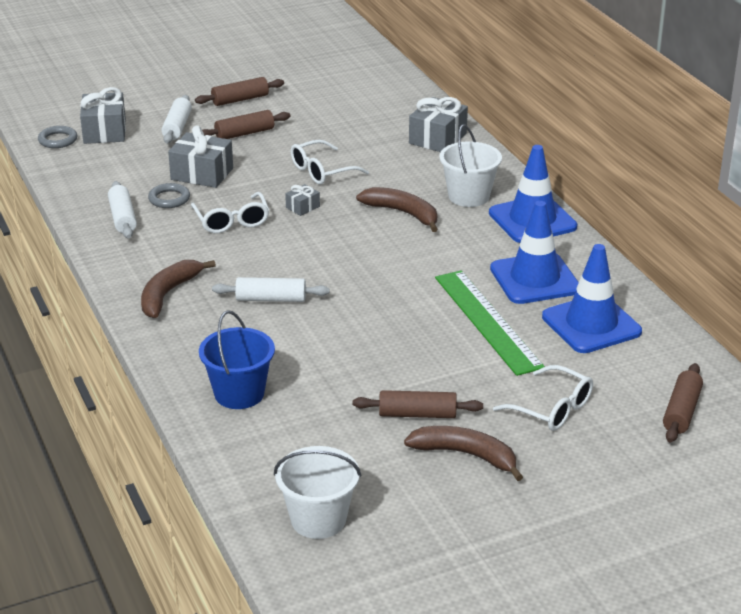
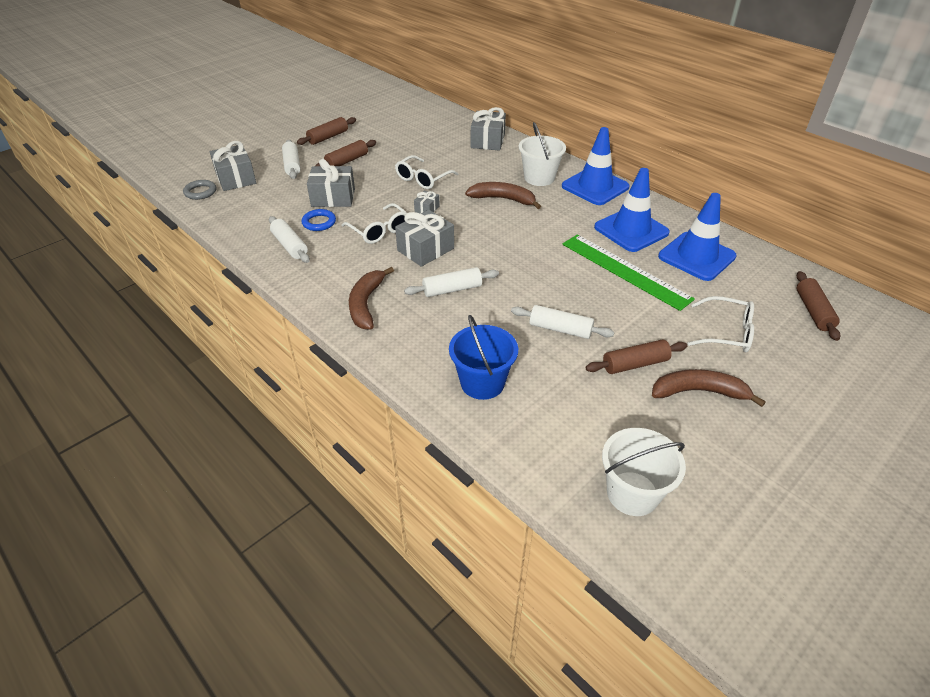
camera: 20 degrees left, 10 degrees up
grey ring [148,183,190,208] -> blue ring [301,209,336,231]
none -> grey gift [395,210,454,267]
none -> white rolling pin [511,305,614,339]

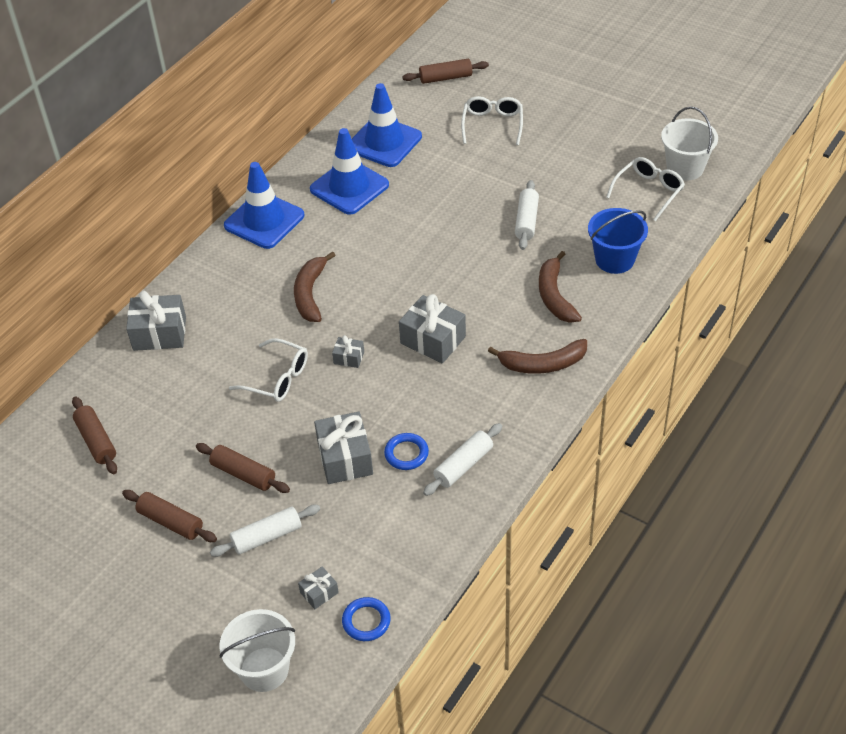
camera: 100 degrees left, 5 degrees up
grey ring [183,180,216,200] -> blue ring [342,597,391,641]
grey gift [210,141,256,191] -> grey gift [298,567,339,609], size x0.51
white glasses [341,203,407,244] -> white glasses moved to [606,157,685,221]
white rolling pin [404,267,499,297] -> none
white bucket [519,122,566,186] -> white bucket moved to [219,609,295,692]
green ruler [562,235,695,311] -> none
brown rolling pin [586,339,687,374] -> brown rolling pin moved to [72,396,117,474]
brown banana [652,369,766,407] -> brown banana moved to [539,251,582,323]

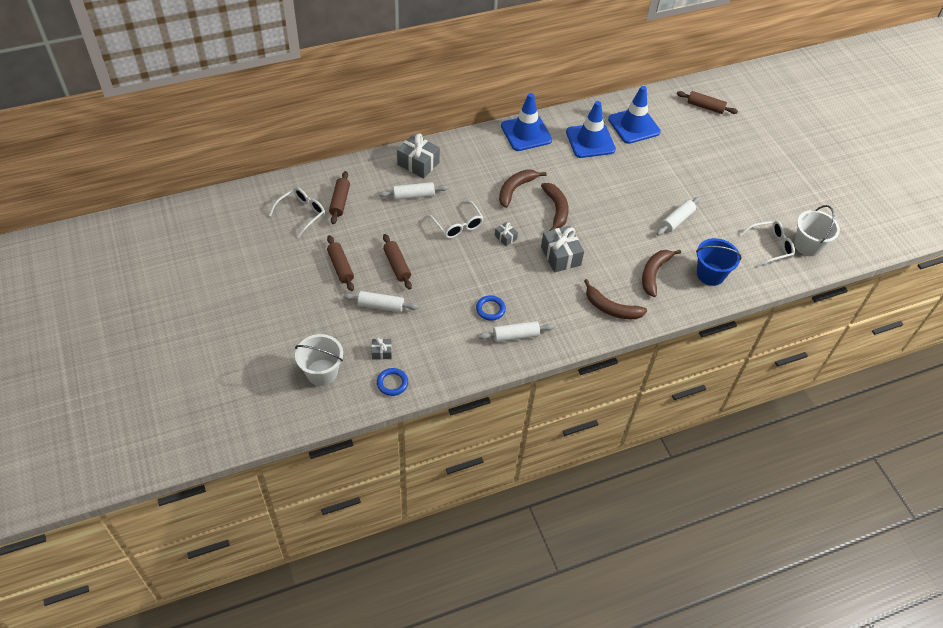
camera: 30 degrees right, 5 degrees up
grey gift [314,412,373,484] -> none
white glasses [461,96,523,145] -> white glasses moved to [269,187,325,238]
none -> white rolling pin [379,182,448,200]
none -> brown banana [541,183,569,231]

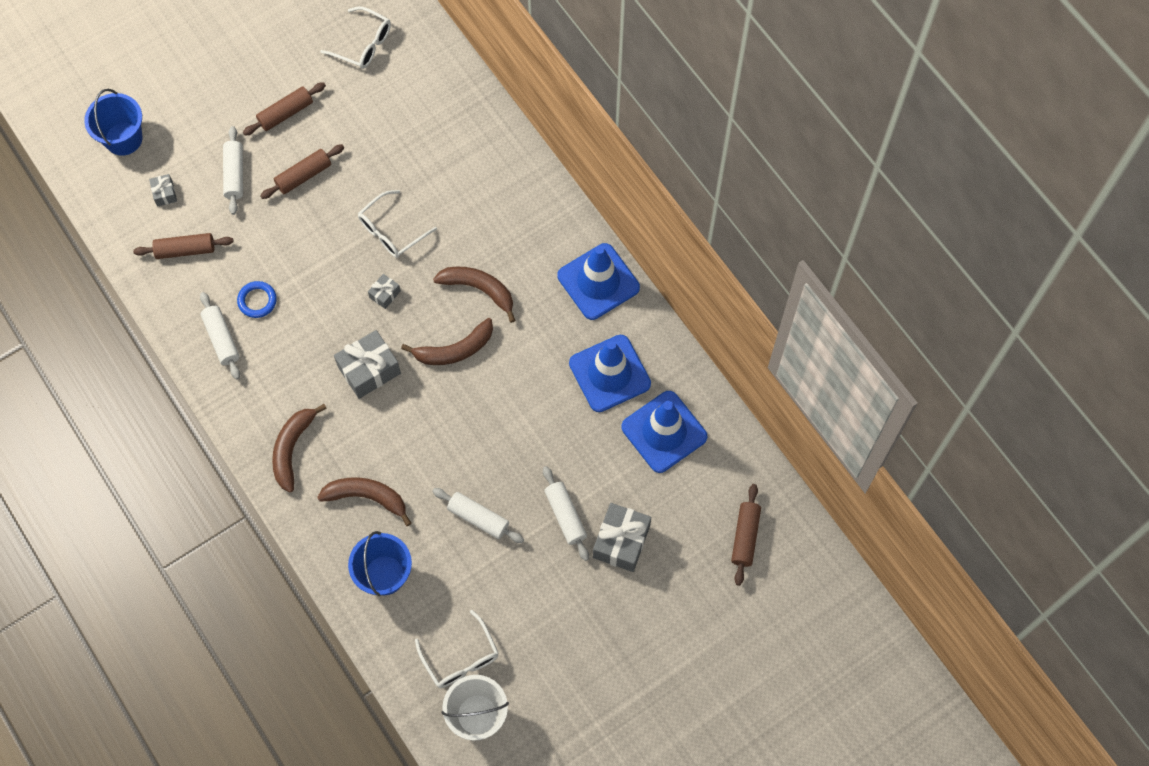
camera: 80 degrees right, 15 degrees up
white bucket [295,334,343,386] -> blue bucket [84,89,142,156]
brown rolling pin [329,171,350,224] -> brown rolling pin moved to [133,233,234,259]
blue ring [377,368,408,396] -> none
white rolling pin [379,182,448,200] -> white rolling pin moved to [543,466,589,561]
grey gift [397,133,440,178] -> grey gift moved to [593,503,651,572]

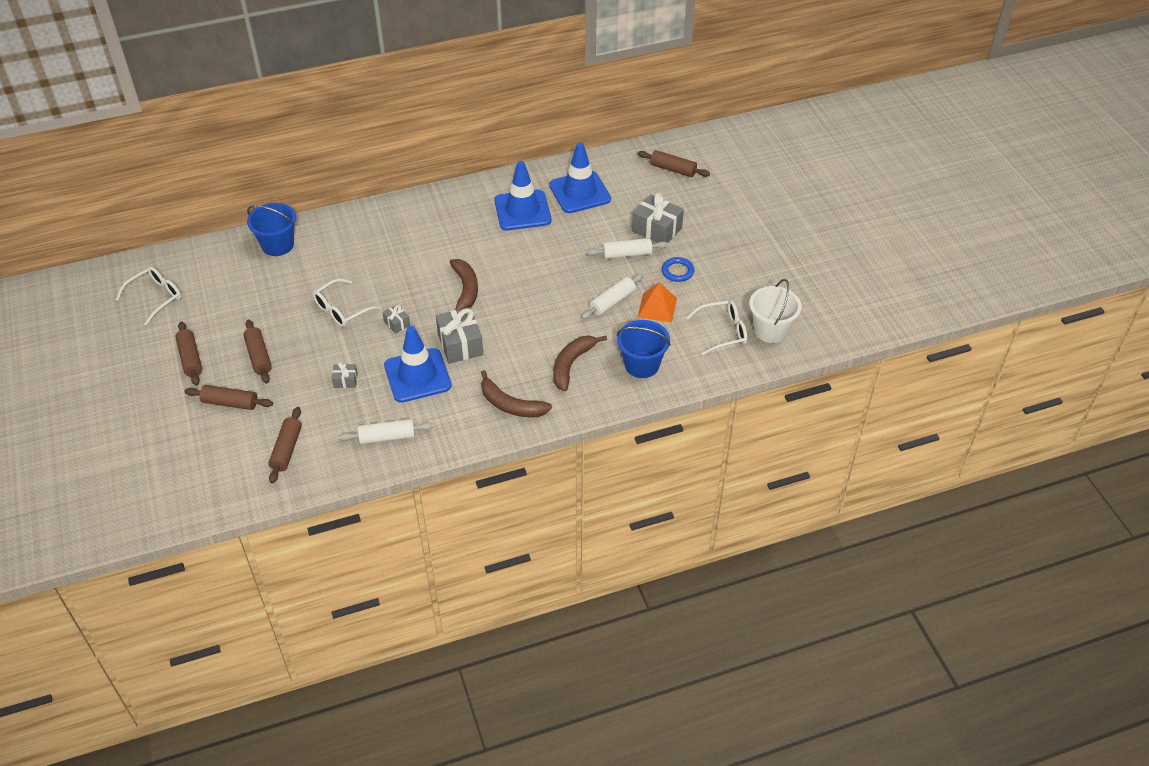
camera: 75 degrees left, 20 degrees down
blue bucket [84,89,142,156] -> blue bucket moved to [247,203,296,256]
grey gift [149,174,177,207] -> grey gift moved to [332,362,358,388]
white rolling pin [223,126,243,215] -> brown rolling pin [184,385,273,410]
blue ring [237,281,277,318] -> blue ring moved to [662,257,695,282]
white glasses [358,190,437,258] -> white glasses turned 75 degrees clockwise [313,278,382,327]
brown banana [433,267,516,323] -> none
blue traffic cone [558,243,640,320] -> blue traffic cone moved to [384,326,451,403]
none -> orange pyramid [638,282,677,323]

